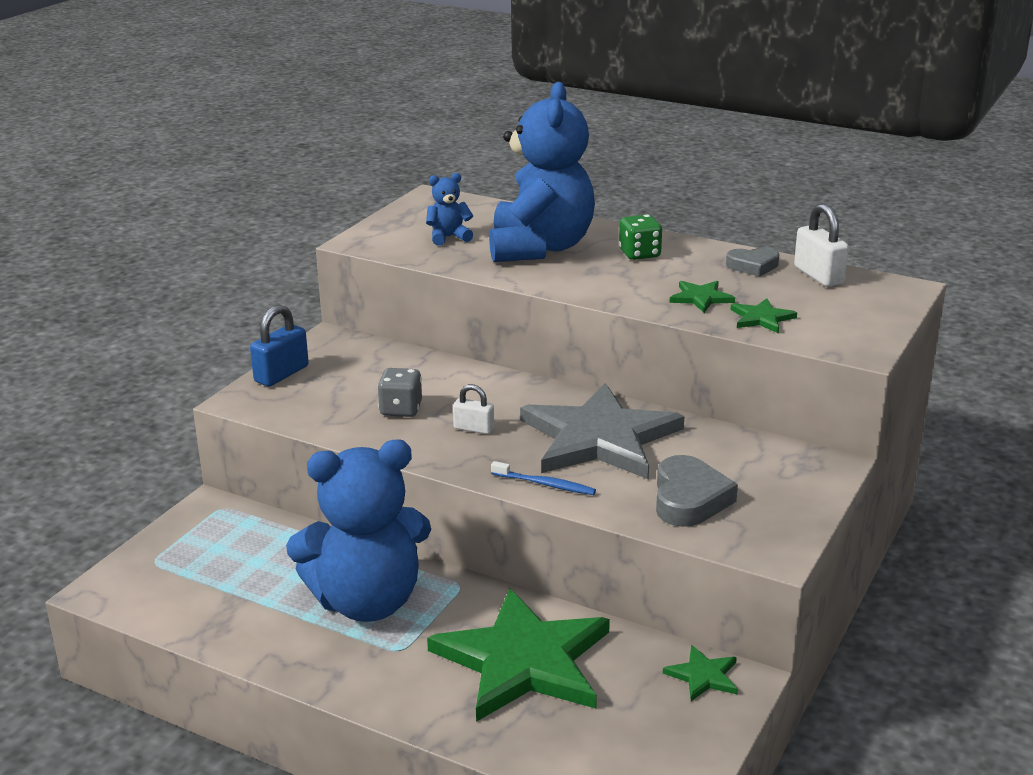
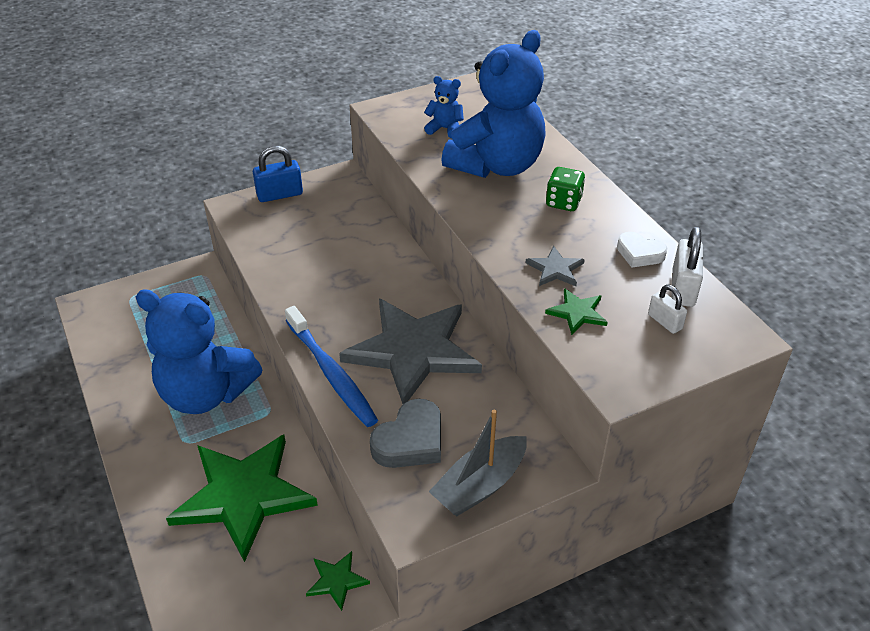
camera: 35 degrees right, 15 degrees up
grey dice [377,368,422,417] -> none
white padlock [453,384,494,434] -> white padlock moved to [648,284,687,334]
blue toothbrush [491,461,596,495] -> blue toothbrush [285,306,378,427], size x1.92
green star [670,281,735,313] -> grey star [526,246,585,286]
grey heart [726,247,779,277] -> white heart [617,232,667,268]
none -> grey boat [429,410,527,516]

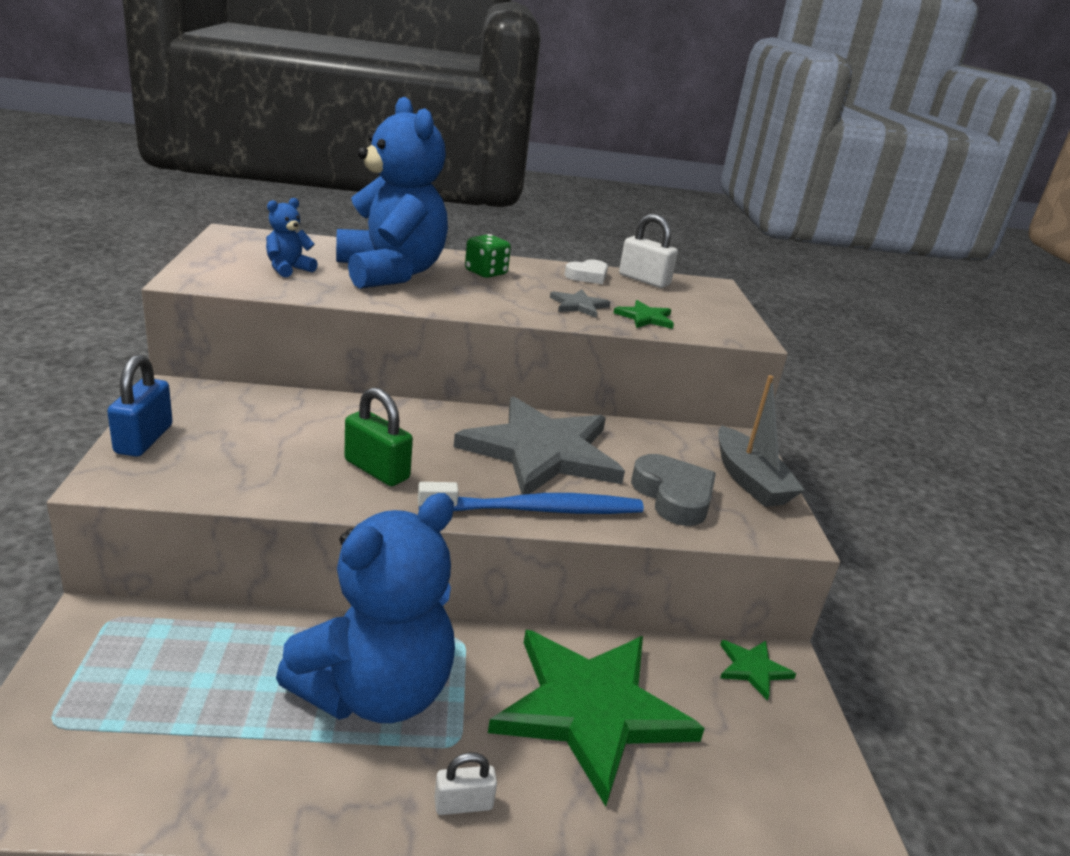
camera: 70 degrees left, 15 degrees down
white padlock [648,284,687,334] -> white padlock moved to [434,752,497,815]
none -> green padlock [344,387,413,486]

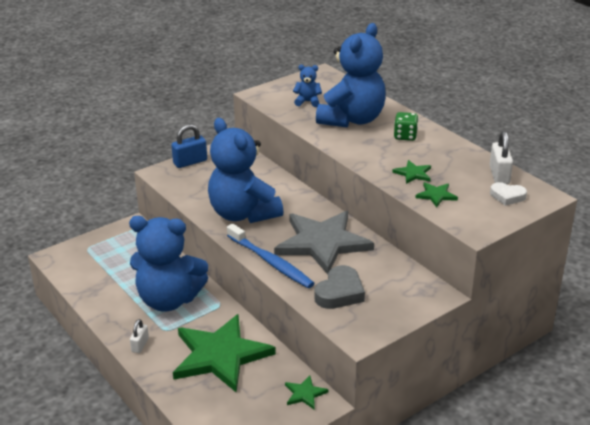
camera: 60 degrees right, 5 degrees up
green padlock [344,387,413,486] -> blue teddy bear [208,118,284,223]
white padlock [434,752,497,815] -> white padlock turned 60 degrees clockwise [130,319,149,353]
grey star [550,289,610,318] -> green star [392,160,431,184]
white heart [565,259,608,284] -> white heart moved to [490,182,527,206]
grey boat [718,375,805,507] -> none

